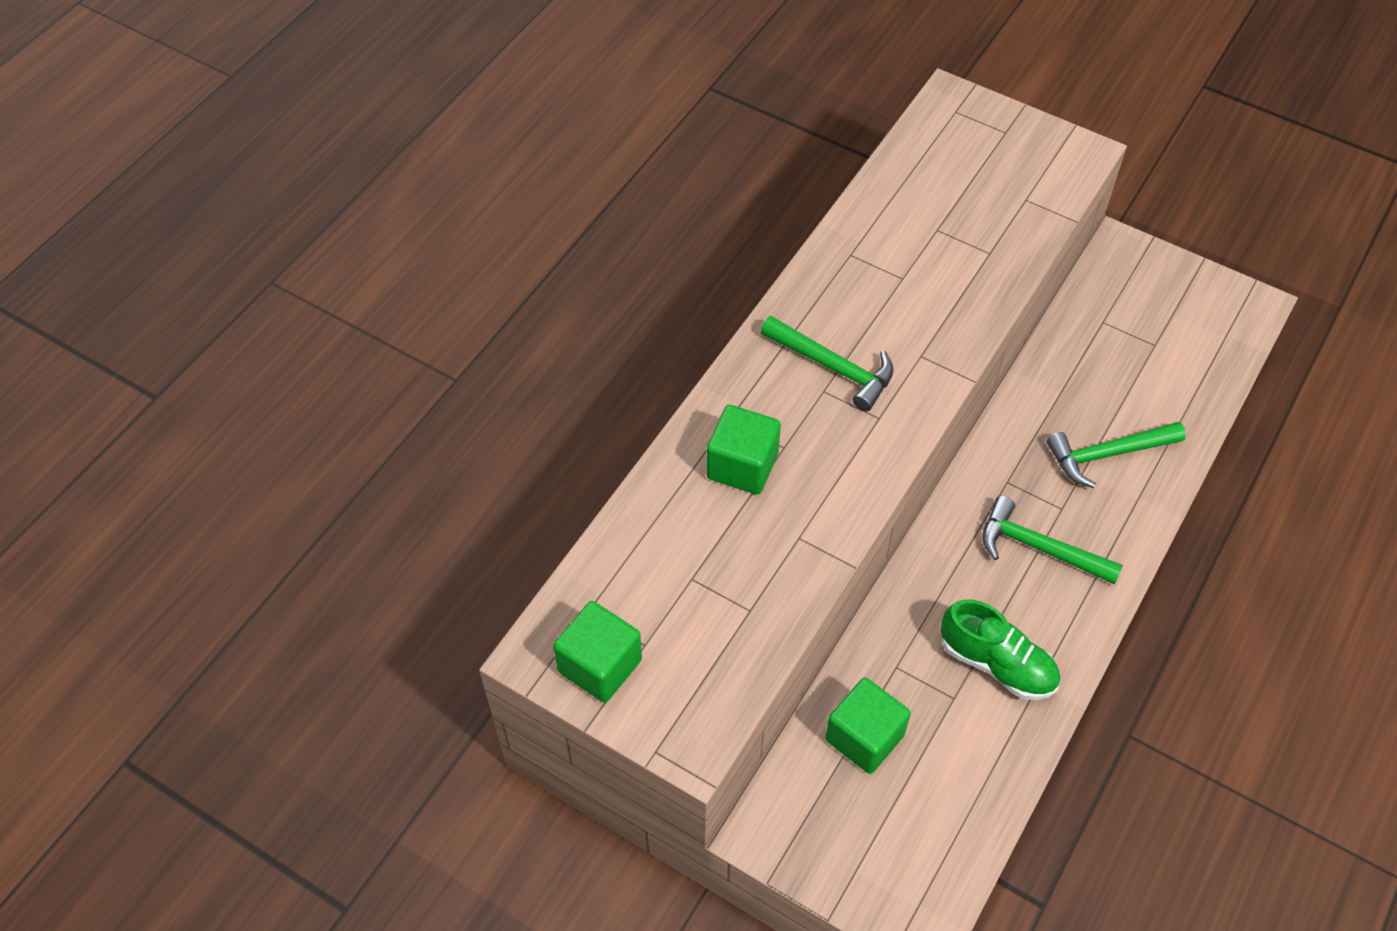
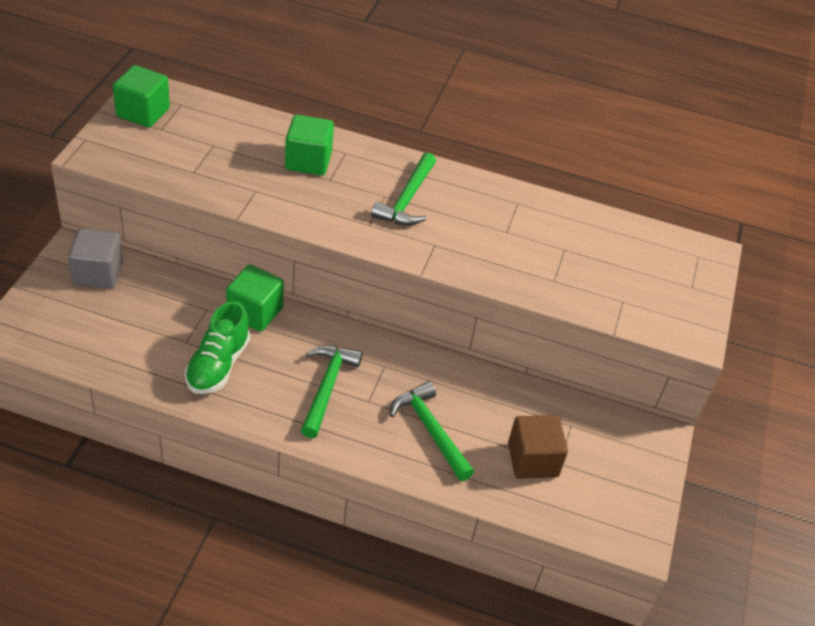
camera: 70 degrees right, 10 degrees down
green cube [825,678,911,774] -> green cube moved to [226,264,284,332]
none -> grey cube [68,229,123,289]
none -> brown cube [508,415,568,479]

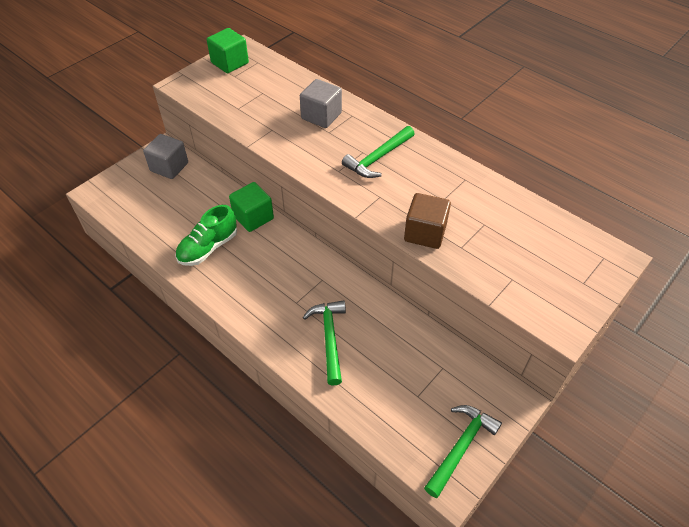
camera: 30 degrees right, 5 degrees up
green cube [285,115,334,176] -> grey cube [300,79,342,128]
green hammer [301,345,362,438] -> green hammer moved to [424,405,502,498]
brown cube [508,415,568,479] -> brown cube moved to [404,193,451,249]

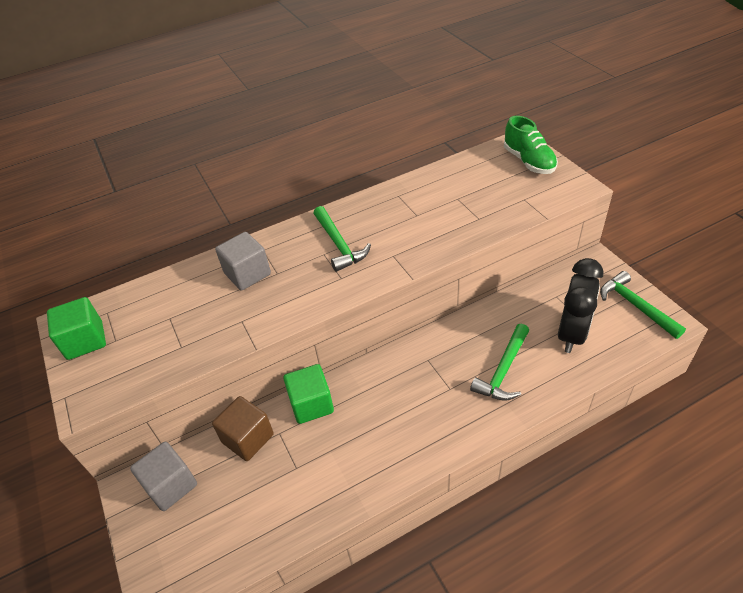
camera: 65 degrees left, 5 degrees down
green shoe [175,205,237,266] -> green shoe moved to [504,116,558,174]
green hammer [303,300,346,386] -> green hammer turned 75 degrees counterclockwise [470,324,529,401]
brown cube [404,193,451,249] -> brown cube moved to [212,396,274,461]
none -> black clock [558,258,603,353]

